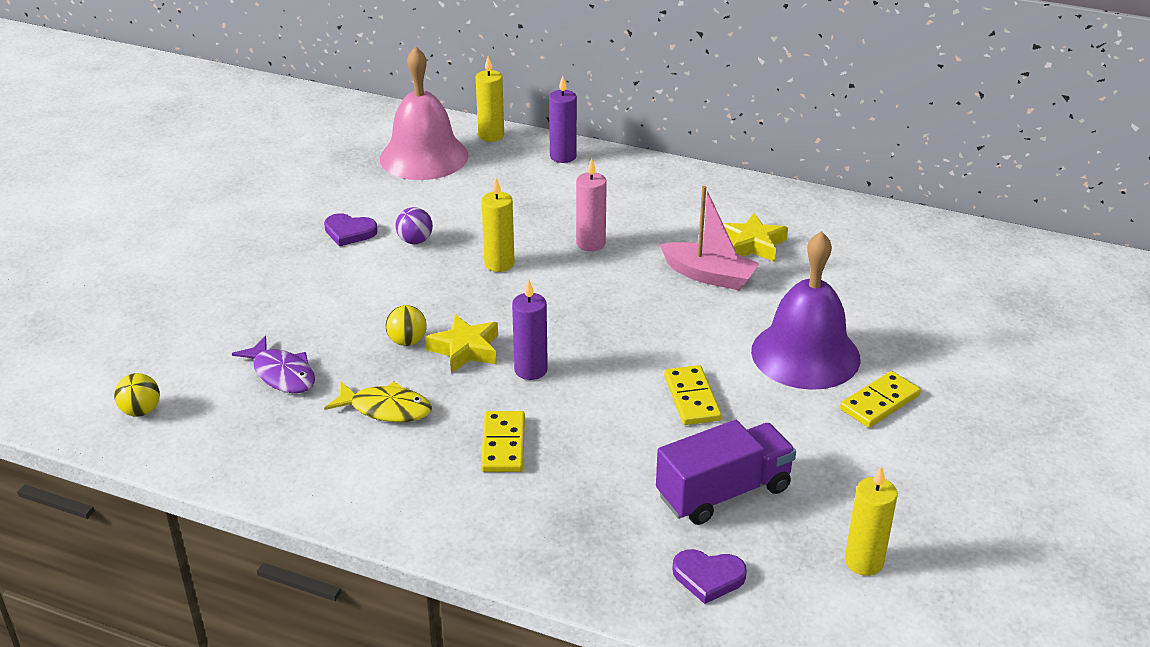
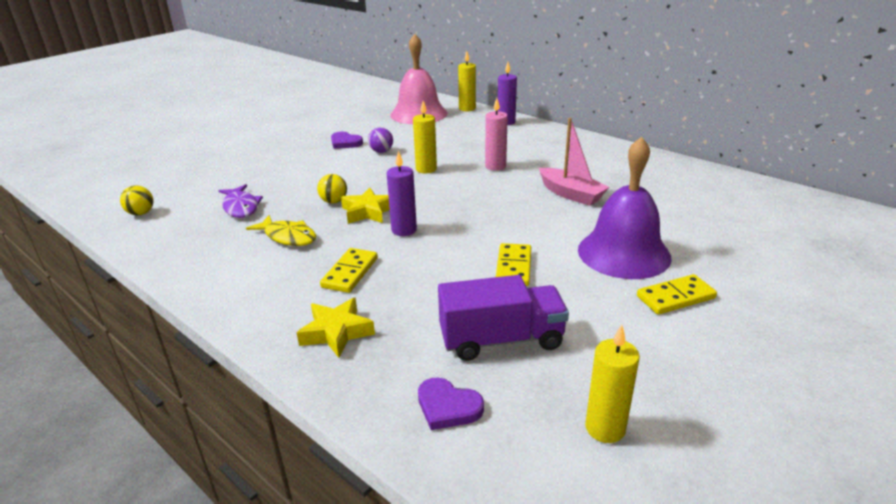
camera: 20 degrees right, 5 degrees down
yellow star [723,213,788,262] -> yellow star moved to [297,298,375,358]

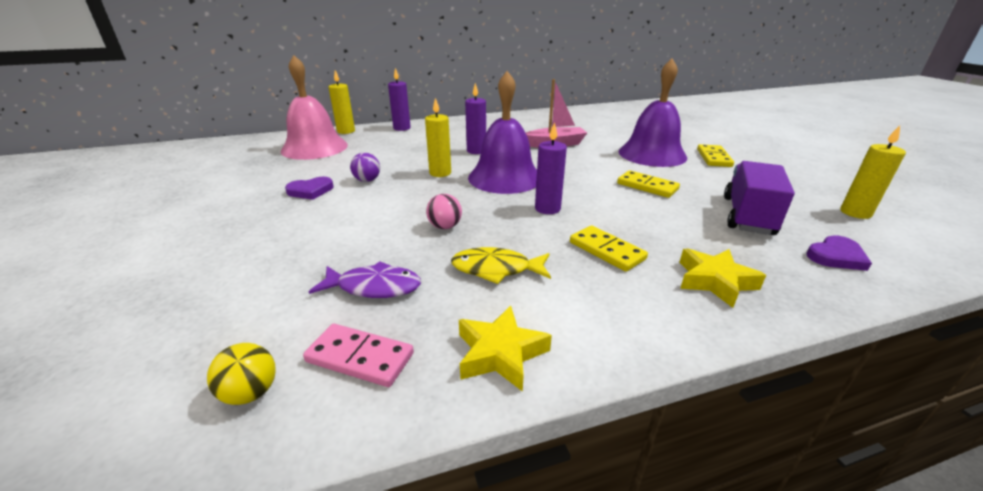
camera: 60 degrees left, 0 degrees up
yellow fish [246,215,316,246] -> yellow fish turned 150 degrees counterclockwise [451,247,551,284]
yellow ball [317,174,347,203] -> pink ball [426,194,462,229]
yellow star [341,188,390,224] -> yellow star moved to [459,306,552,392]
pink candle [485,98,508,171] -> purple candle [465,83,486,154]
none -> pink domino [303,324,414,387]
none -> purple bell [468,71,537,194]

